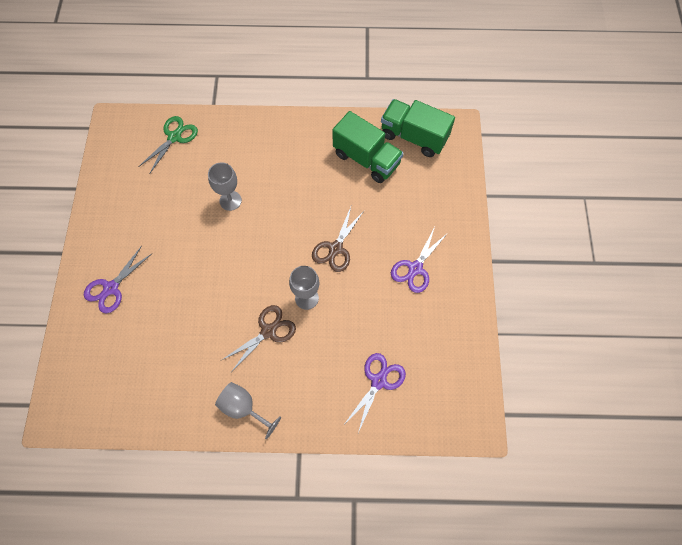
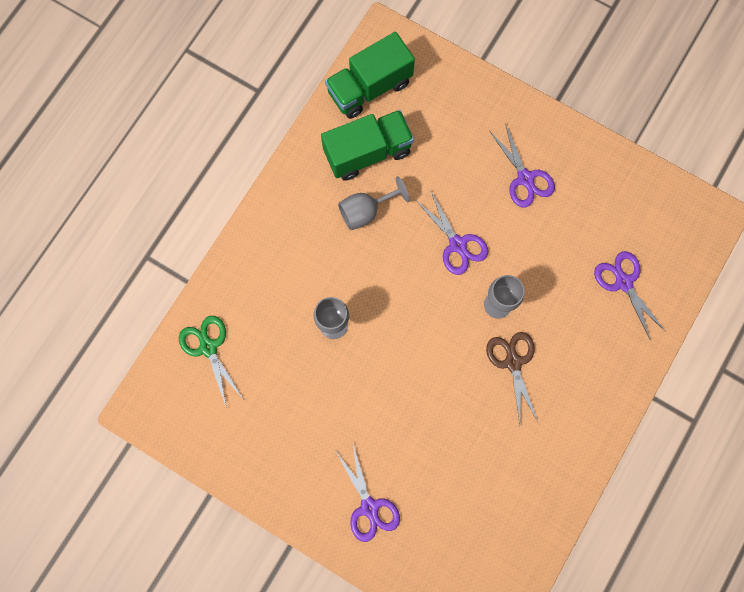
camera: 60 degrees left, 10 degrees up
grey goblet [215,382,281,439] -> grey goblet moved to [338,176,410,230]
brown scissors [312,207,364,272] -> purple scissors [417,192,488,275]

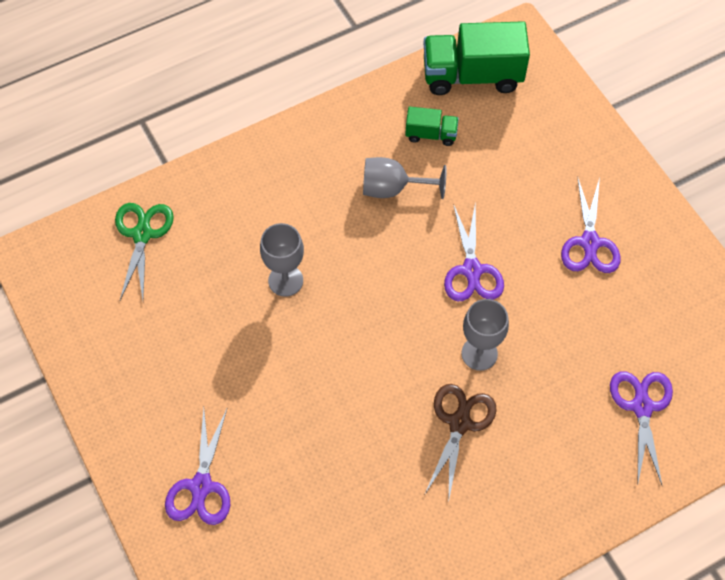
camera: 30 degrees right, 15 degrees down
green truck [321,110,414,181] -> green truck [405,107,459,146], size x0.50

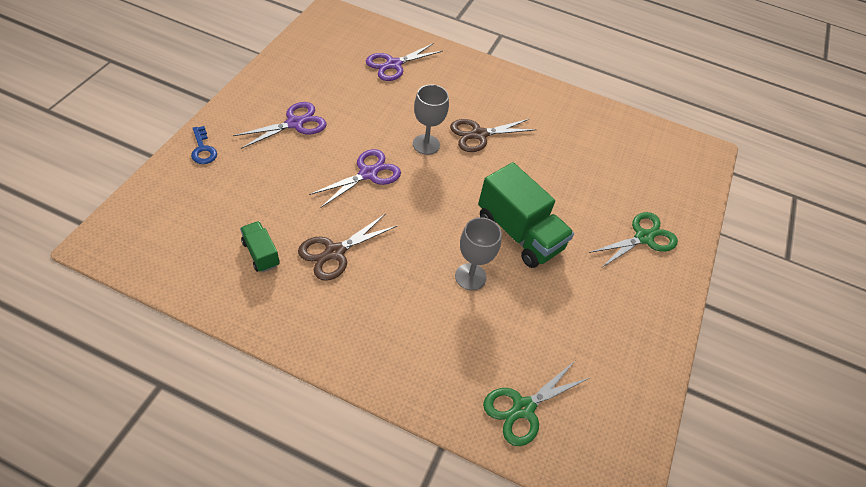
camera: 135 degrees left, 10 degrees down
purple scissors [165,408,230,525] -> green scissors [589,212,678,268]
grey goblet [363,157,446,199] -> brown scissors [298,214,397,281]
green truck [423,21,530,95] -> green truck moved to [478,162,574,268]
none -> blue key [191,126,217,164]

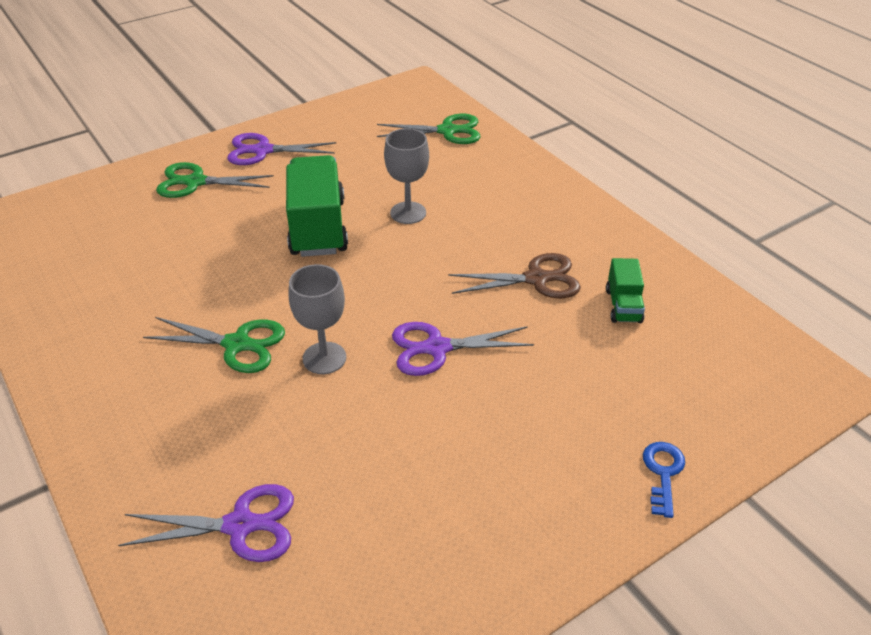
camera: 140 degrees left, 10 degrees down
purple scissors [233,102,326,149] -> purple scissors moved to [227,133,337,165]
brown scissors [450,119,537,152] -> green scissors [143,317,285,373]

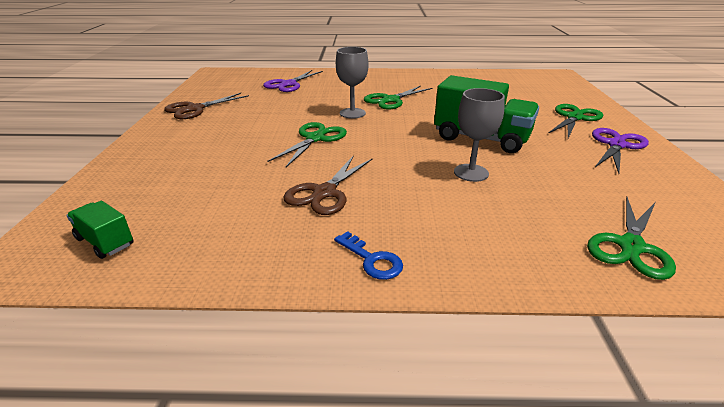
camera: 125 degrees right, 10 degrees down
purple scissors [392,322,534,376] -> green scissors [268,122,347,167]
green truck [606,258,645,323] -> green truck moved to [67,201,134,259]
blue key [643,442,685,518] -> blue key moved to [334,231,403,280]
none -> brown scissors [164,93,249,119]

